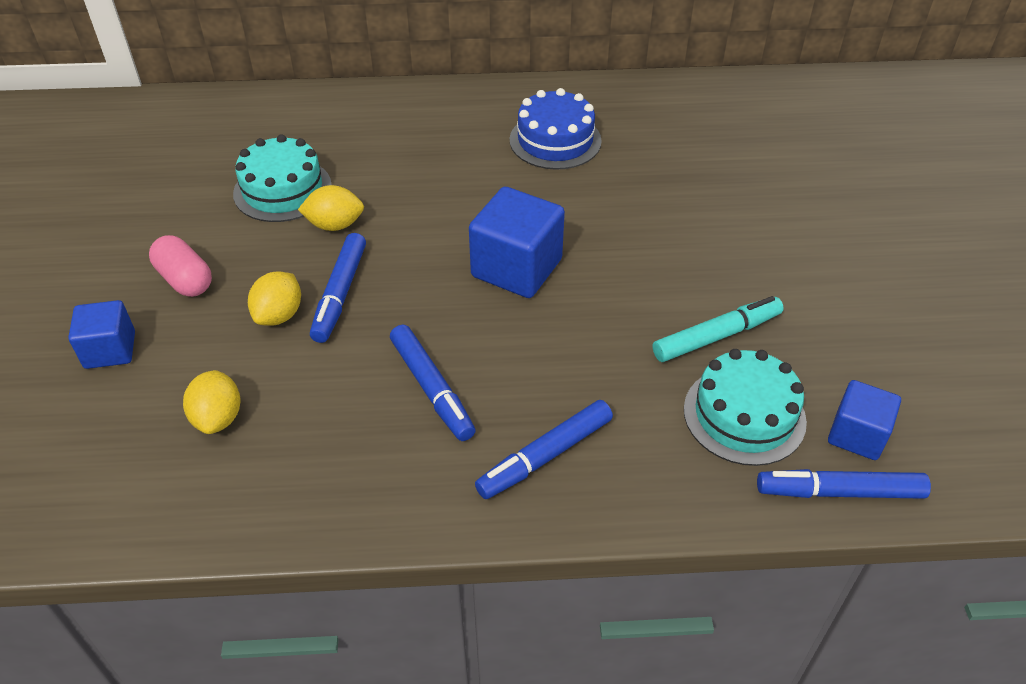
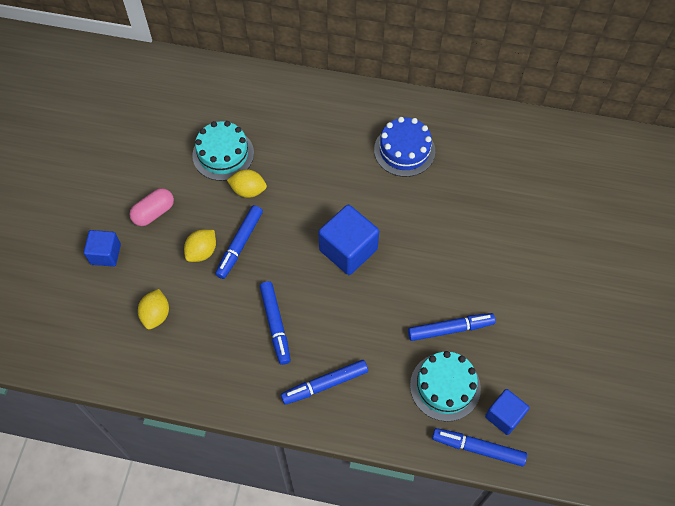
camera: 15 degrees right, 15 degrees up
pink capsule [149,235,212,297] -> pink capsule turned 75 degrees clockwise [129,188,174,226]
turquoise marker [653,296,784,362] -> blue marker [408,313,496,341]

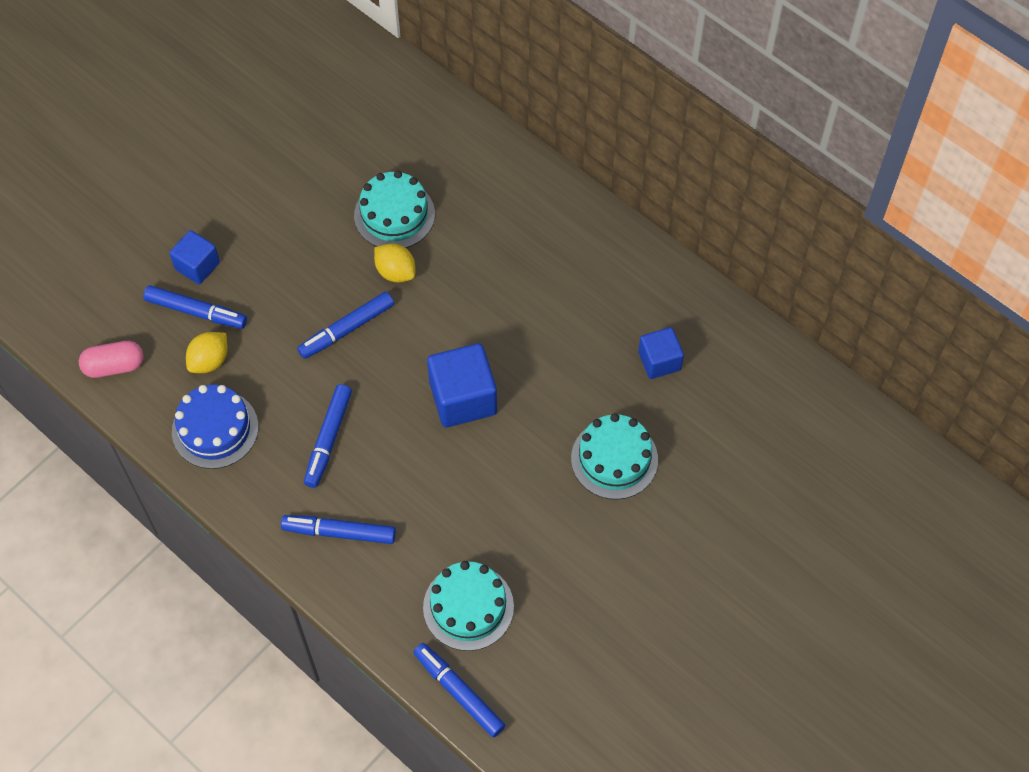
camera: 30 degrees right, 0 degrees up
pink capsule [129,188,174,226] -> pink capsule moved to [79,341,144,378]
yellow lemon [184,229,216,262] -> none
blue cake [374,117,435,177] -> blue cake moved to [172,385,258,469]
blue marker [408,313,496,341] -> blue marker moved to [143,285,247,329]
blue cube [485,389,529,435] -> blue cube moved to [638,327,684,379]
none -> turquoise cake [571,413,658,499]

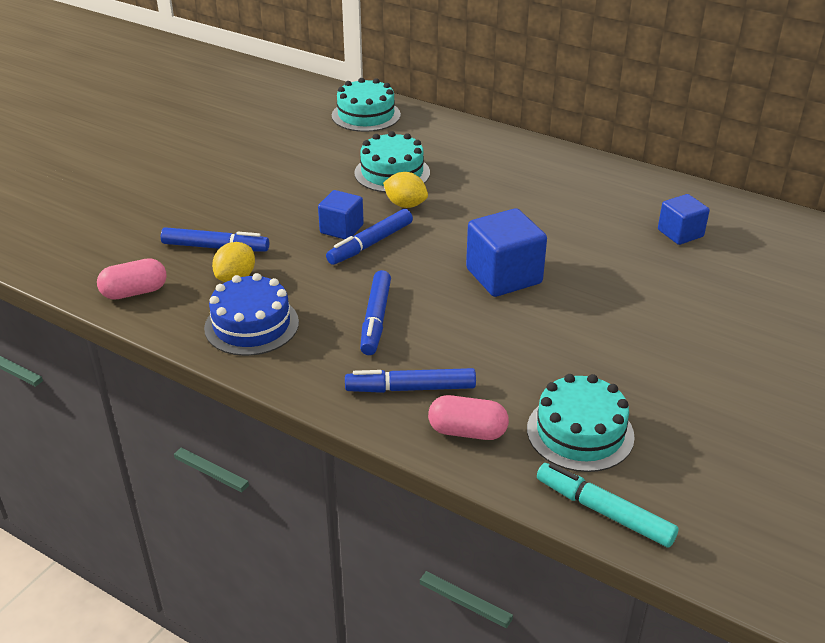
camera: 10 degrees left, 25 degrees down
blue cube [169,230,220,284] -> blue cube moved to [318,190,364,239]
blue marker [413,643,505,737] -> turquoise marker [537,463,679,548]
turquoise cake [571,413,658,499] -> turquoise cake moved to [332,78,401,132]
none -> pink capsule [428,395,509,440]

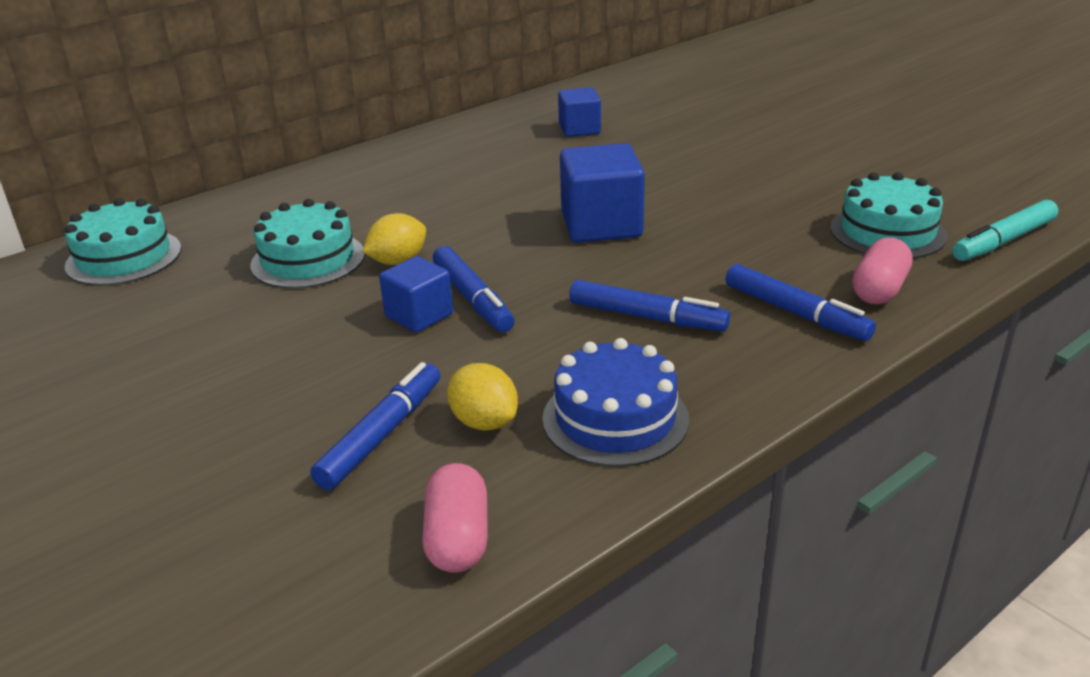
camera: 70 degrees left, 5 degrees down
blue marker [345,368,476,393] -> blue marker turned 60 degrees counterclockwise [726,264,876,341]

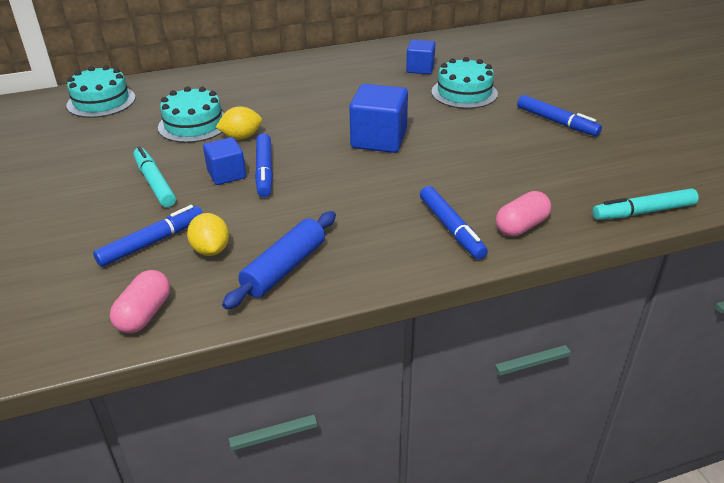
camera: 20 degrees right, 5 degrees up
blue cake [542,338,689,467] -> blue rolling pin [222,211,336,310]
blue marker [569,280,730,332] -> blue marker moved to [517,95,602,136]
turquoise cake [830,172,947,259] -> turquoise cake moved to [432,57,498,109]
none -> turquoise marker [133,146,176,207]

